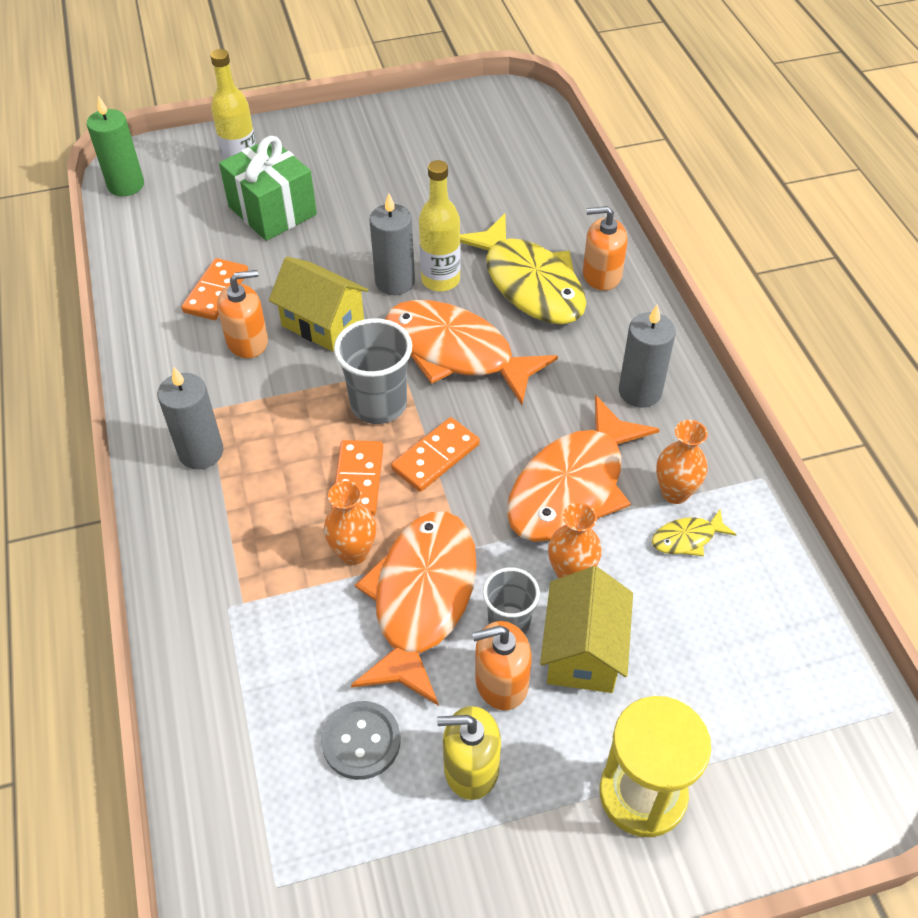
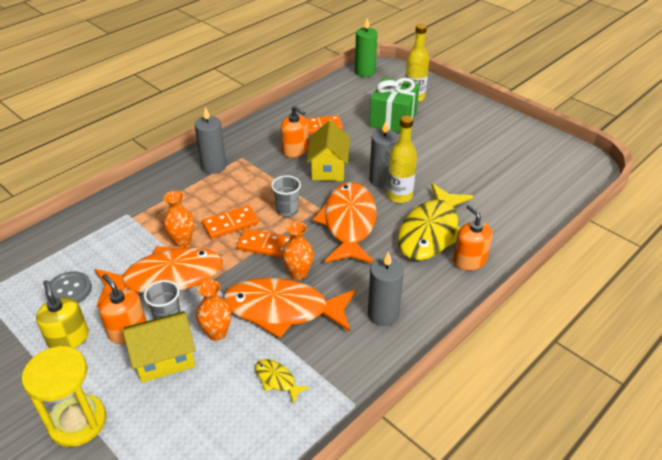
camera: 60 degrees right, 10 degrees down
grey cup [334,318,412,424] -> grey cup [271,175,301,217], size x0.64
orange vase [656,420,708,504] -> orange vase moved to [282,221,314,280]

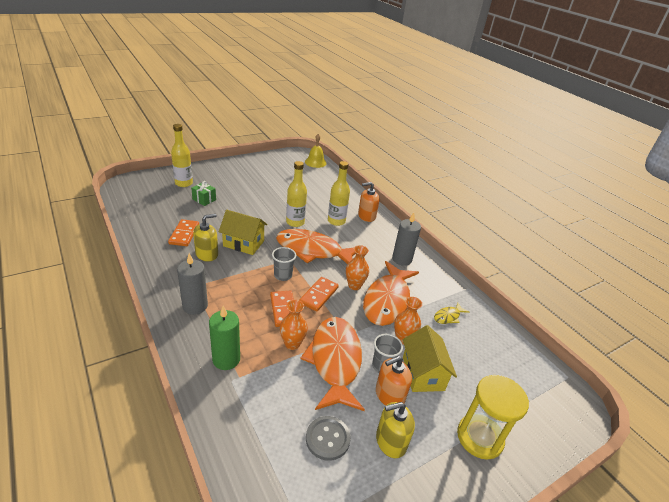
camera: 80 degrees left, 5 degrees down
orange soap dispenser [280,106,309,158] -> yellow soap dispenser [193,214,218,262]
green candle [355,18,377,77] -> green candle moved to [209,306,240,370]
green gift [370,77,419,133] -> green gift [191,181,216,206], size x0.52
grey candle [370,121,398,188] -> none
yellow fish [398,183,473,260] -> yellow bottle [328,161,350,226]
none -> yellow bell [305,134,327,168]

